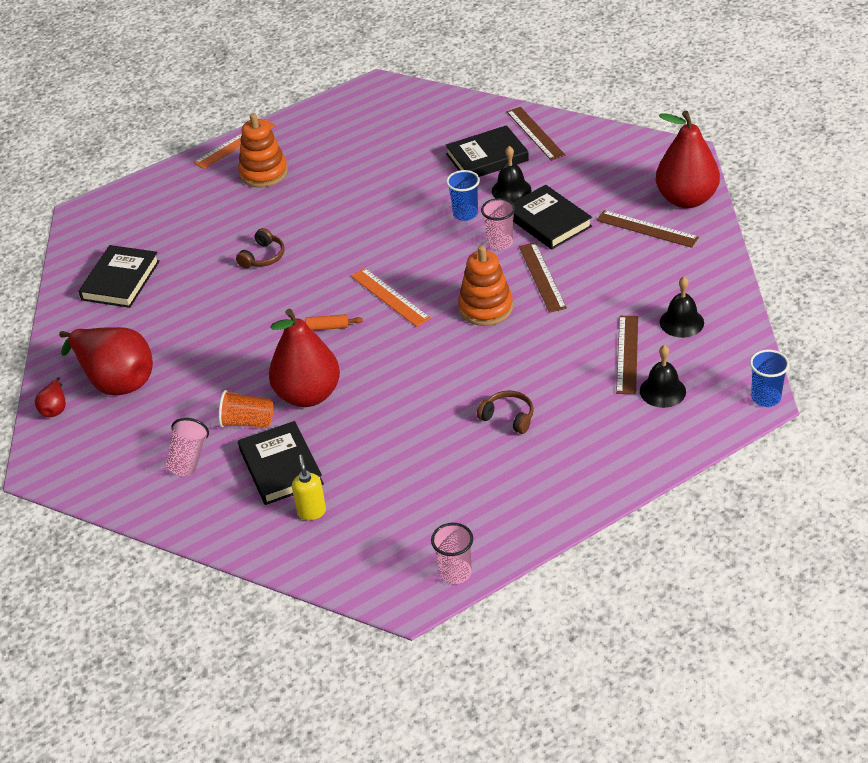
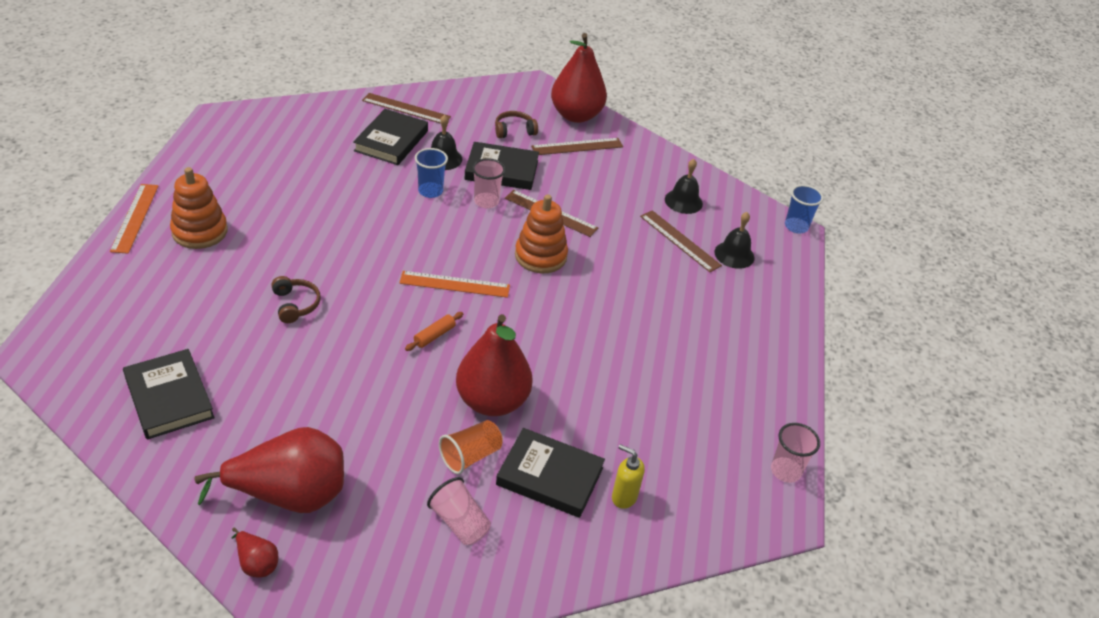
camera: 55 degrees left, 0 degrees up
brown headphones [477,391,534,434] -> brown headphones moved to [495,111,538,138]

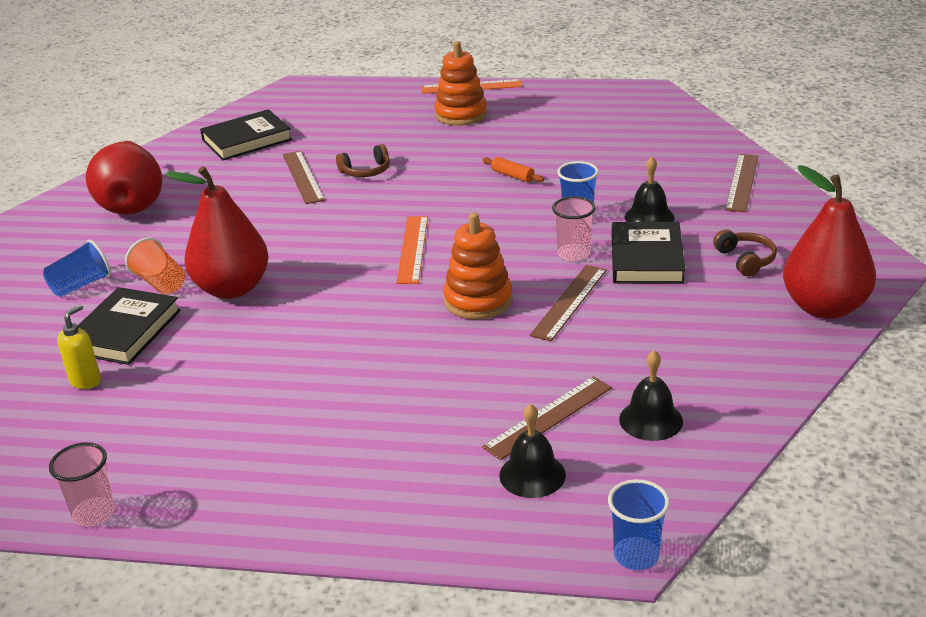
camera: 95 degrees right, 10 degrees down
red pear [232,528,278,578] -> none
black book [353,109,428,165] -> none
orange rolling pin [405,312,463,351] -> orange rolling pin moved to [482,157,544,182]
pink cup [427,477,491,545] -> blue cup [43,240,111,297]
brown ruler [531,138,623,155] -> brown ruler moved to [283,151,325,204]

